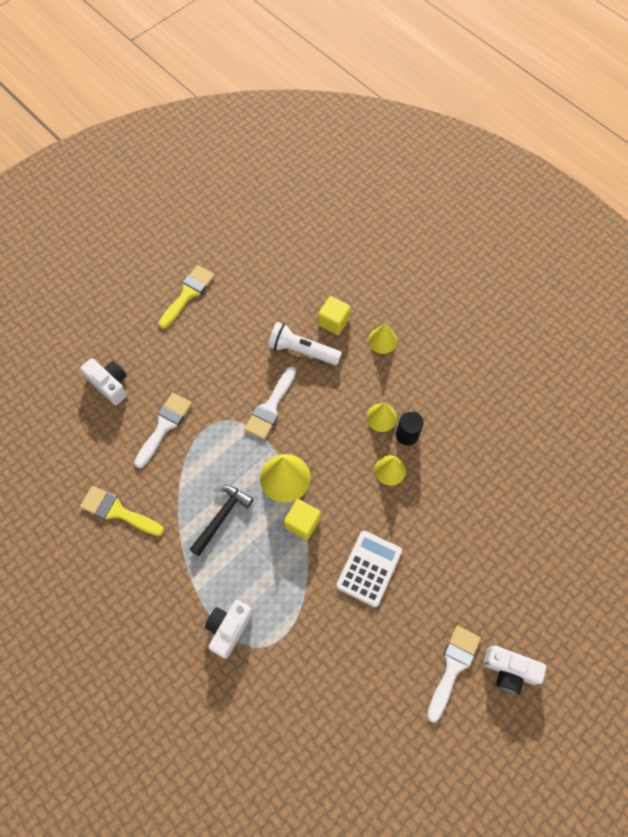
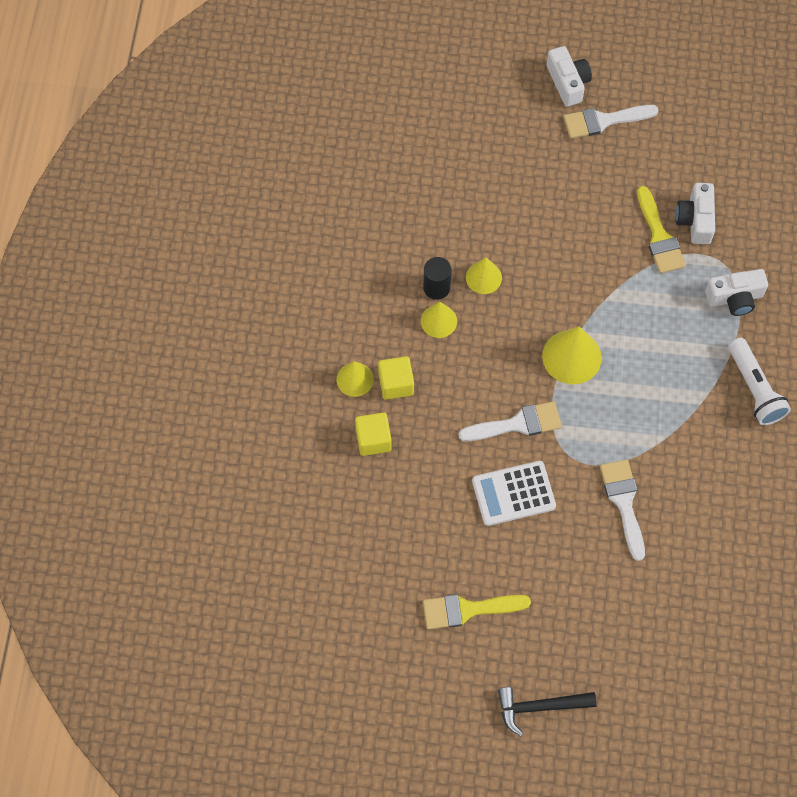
camera: 130 degrees left, 0 degrees up
white camera [80,358,127,405] -> white camera moved to [676,183,715,244]
yellow brush [80,486,164,536] -> yellow brush moved to [637,186,686,273]
white brush [134,393,192,468] -> white brush turned 90 degrees clockwise [600,459,645,561]
black hammer [189,485,254,556] -> black hammer moved to [498,687,597,736]
white flashlight [268,322,342,365] -> white flashlight moved to [728,338,791,425]
yellow cube [284,499,321,540] -> yellow cube moved to [378,356,414,400]
white calculator [336,531,402,607] -> white calculator moved to [472,461,556,526]

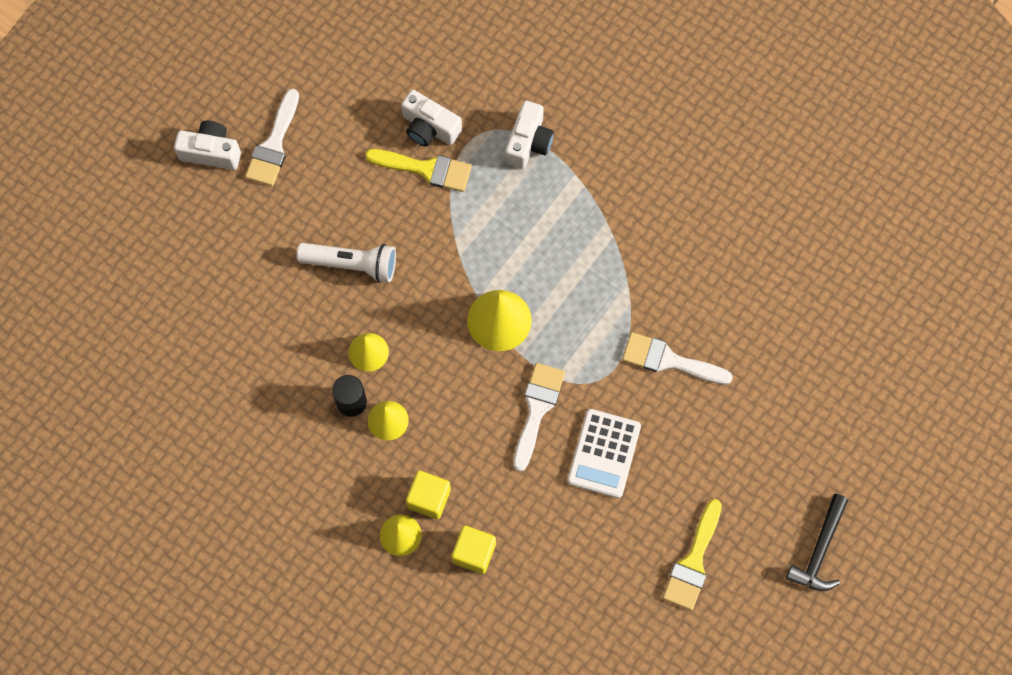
camera: 60 degrees left, 5 degrees up
white flashlight [728,338,791,425] -> white flashlight moved to [296,243,396,283]

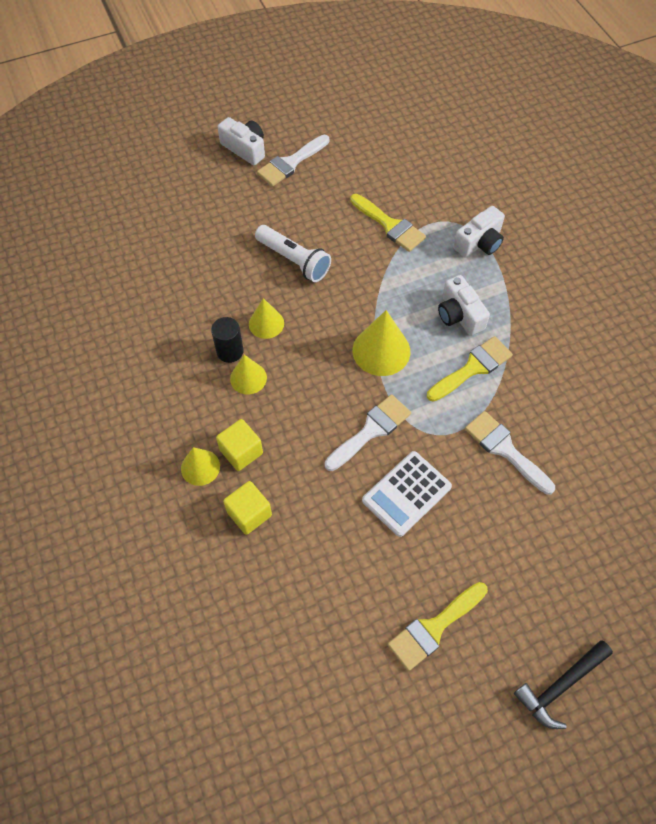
camera: 30 degrees right, 10 degrees down
white camera [401,90,462,147] -> white camera moved to [438,275,490,336]
none -> yellow brush [427,336,513,402]

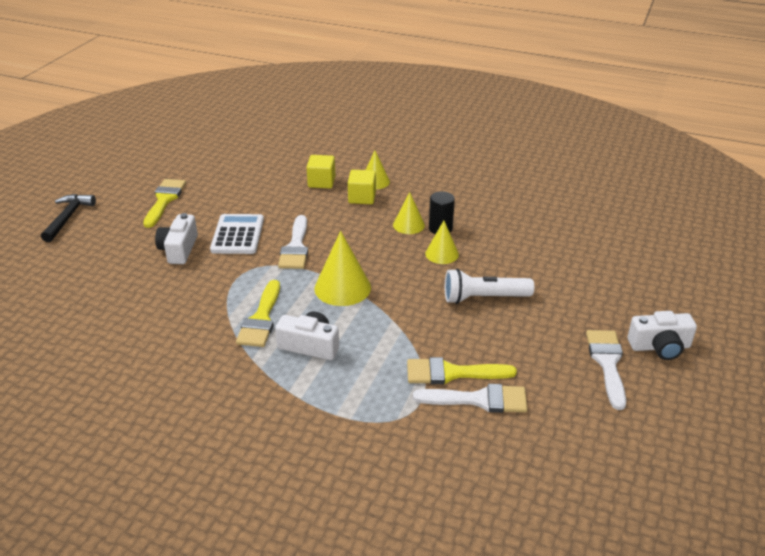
camera: 135 degrees right, 25 degrees down
white camera [453,206,505,257] -> white camera moved to [155,213,198,264]
white brush [465,411,555,495] -> white brush moved to [413,384,527,413]

